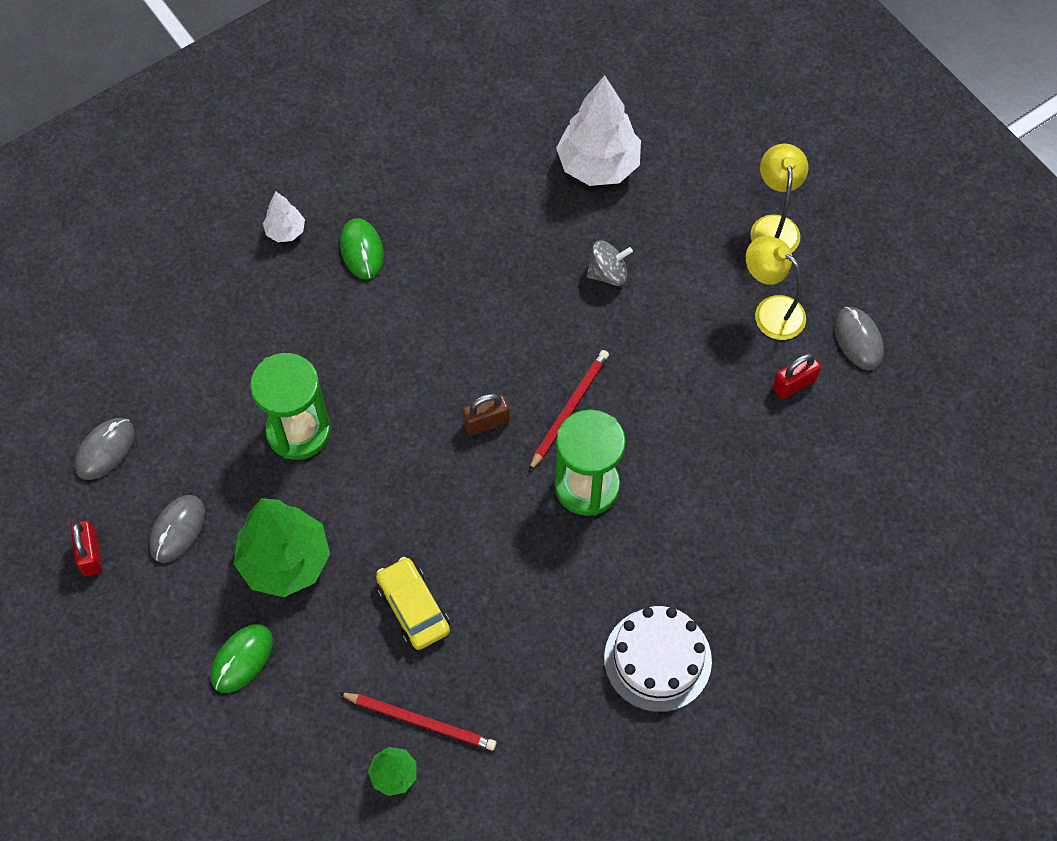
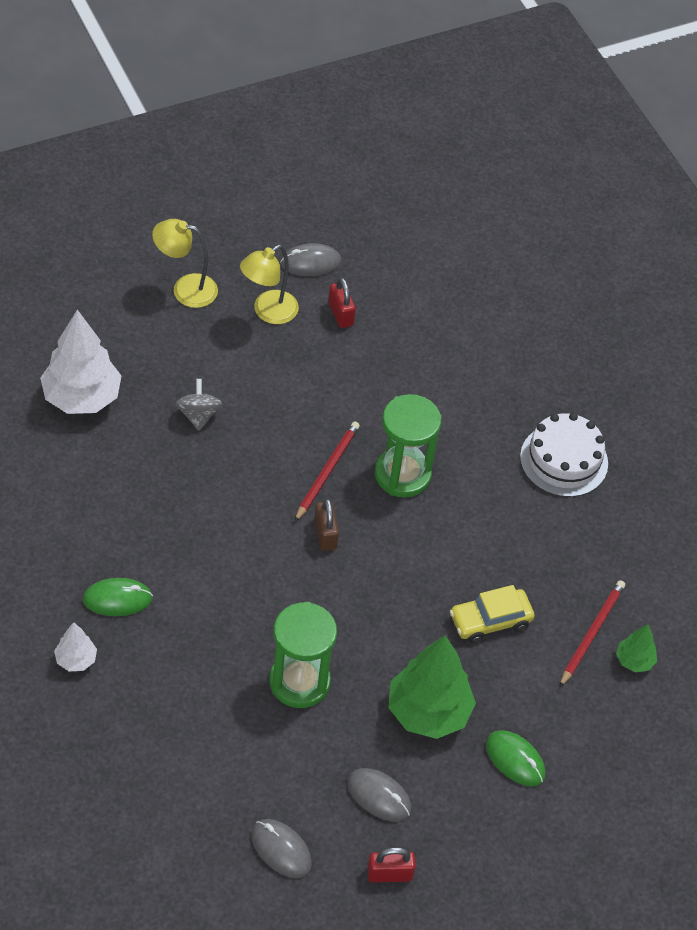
camera: 85 degrees left, 10 degrees down
red pencil [529,350,609,471] -> red pencil turned 75 degrees clockwise [295,421,360,522]

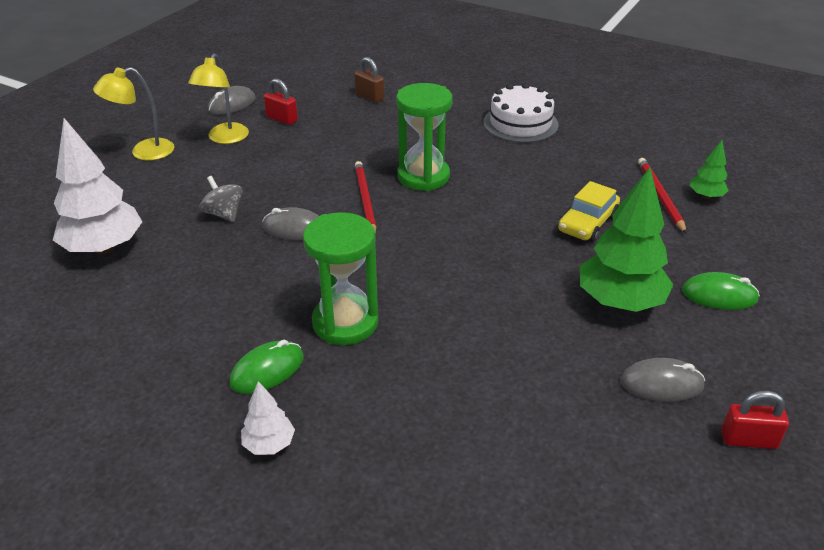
camera: 30 degrees left, 15 degrees down
grey mouse [251,819,312,878] -> grey mouse moved to [262,207,320,240]
green hourglass [269,602,337,708] -> green hourglass moved to [303,212,378,345]
brown padlock [314,498,339,551] -> brown padlock moved to [354,57,384,102]
red padlock [367,847,416,883] -> red padlock turned 45 degrees clockwise [721,391,789,449]

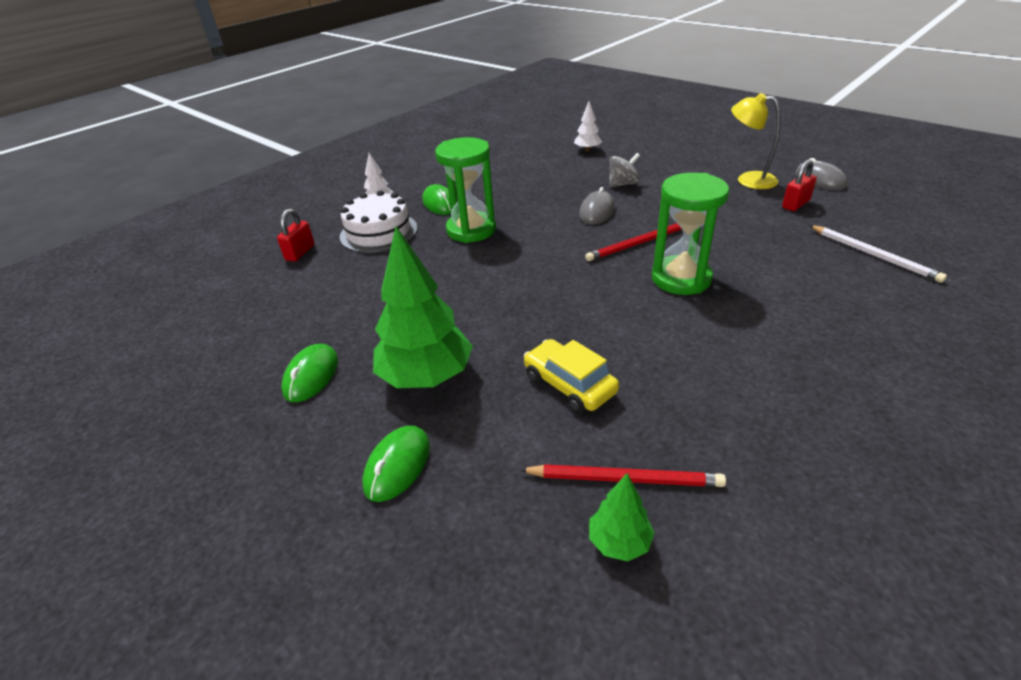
camera: 105 degrees right, 0 degrees up
white tree [53,118,142,254] -> white tree [574,101,602,152], size x0.49
yellow lamp [93,67,174,161] -> none
brown padlock [354,57,384,102] -> white pencil [809,225,947,283]
red pencil [355,161,376,234] -> red pencil turned 150 degrees clockwise [585,223,682,261]
white cake [483,83,558,143] -> white cake moved to [340,190,417,253]
grey mouse [620,358,705,402] -> green mouse [281,344,338,402]
red padlock [721,391,789,449] -> red padlock moved to [277,209,314,262]

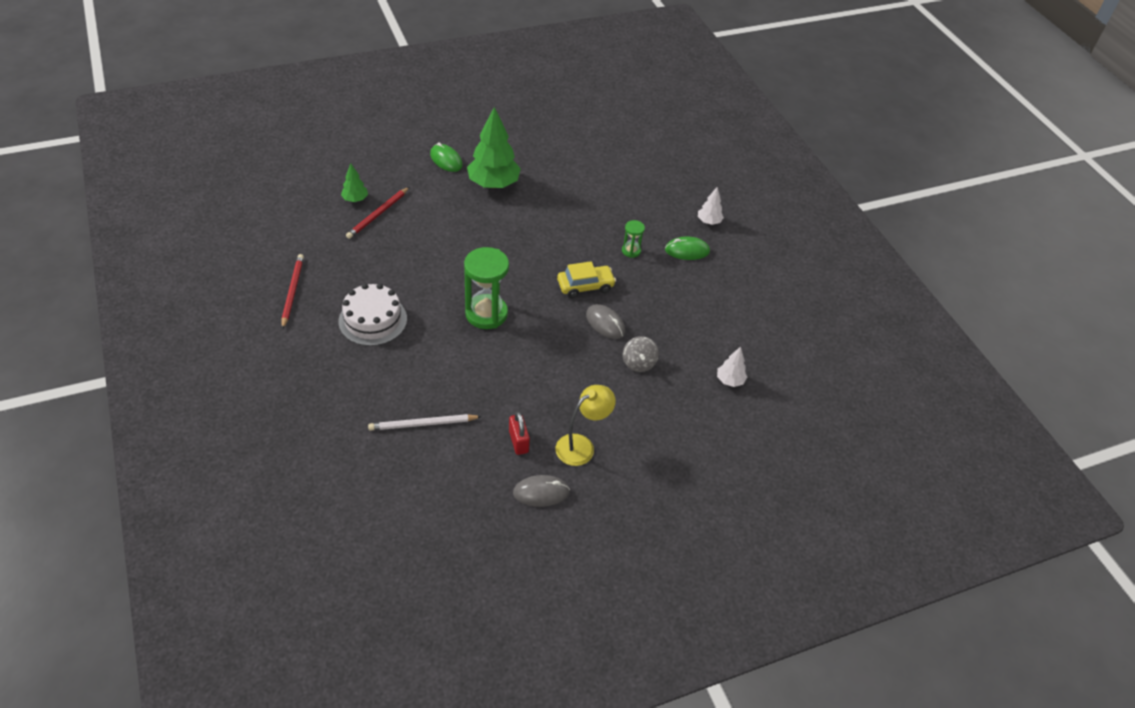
camera: 110 degrees right, 10 degrees up
red padlock [277,209,314,262] -> none
green mouse [281,344,338,402] -> none
white cake [340,190,417,253] -> white cake moved to [338,283,407,346]
green hourglass [435,137,496,243] -> green hourglass [622,220,645,258], size x0.49
yellow car [524,339,619,413] -> yellow car moved to [557,261,616,298]
red pencil [585,223,682,261] -> red pencil moved to [282,254,304,329]

